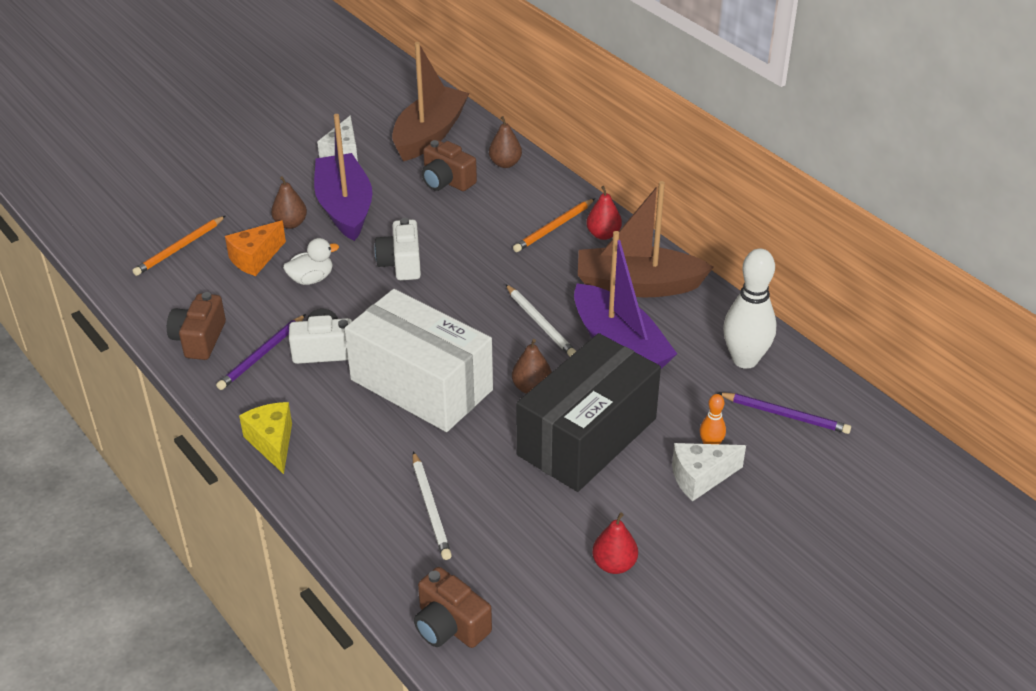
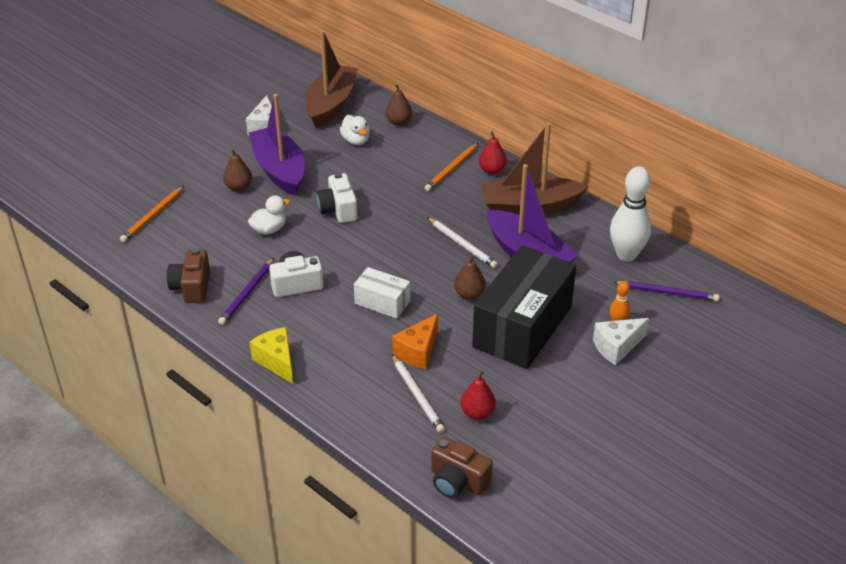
camera: 10 degrees left, 0 degrees up
orange cheese [225,221,286,276] -> orange cheese moved to [392,314,438,369]
white box [345,289,493,432] -> white box [354,267,410,319], size x0.48
brown camera [422,140,477,191] -> white duck [340,115,370,145]
red pear [592,513,638,574] -> red pear moved to [461,371,496,420]

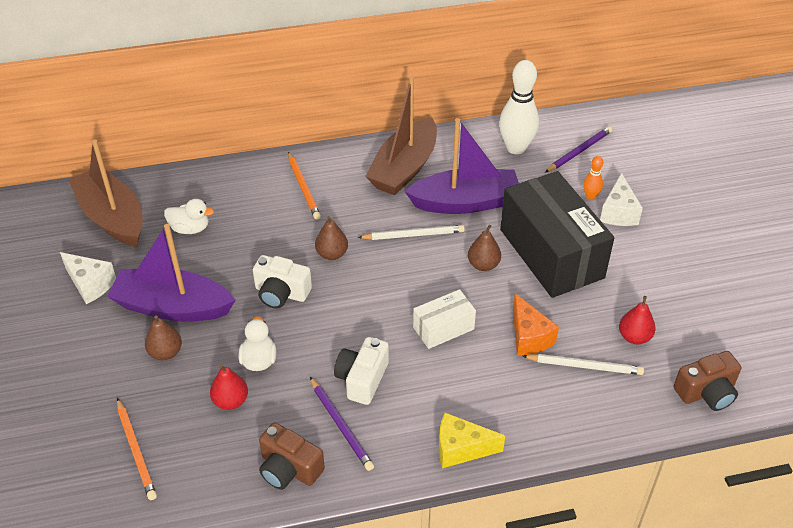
camera: 55 degrees left, 5 degrees up
brown pear [386,84,412,126] -> brown pear moved to [315,216,348,260]
red pear [479,131,507,175] -> red pear moved to [210,364,248,410]

